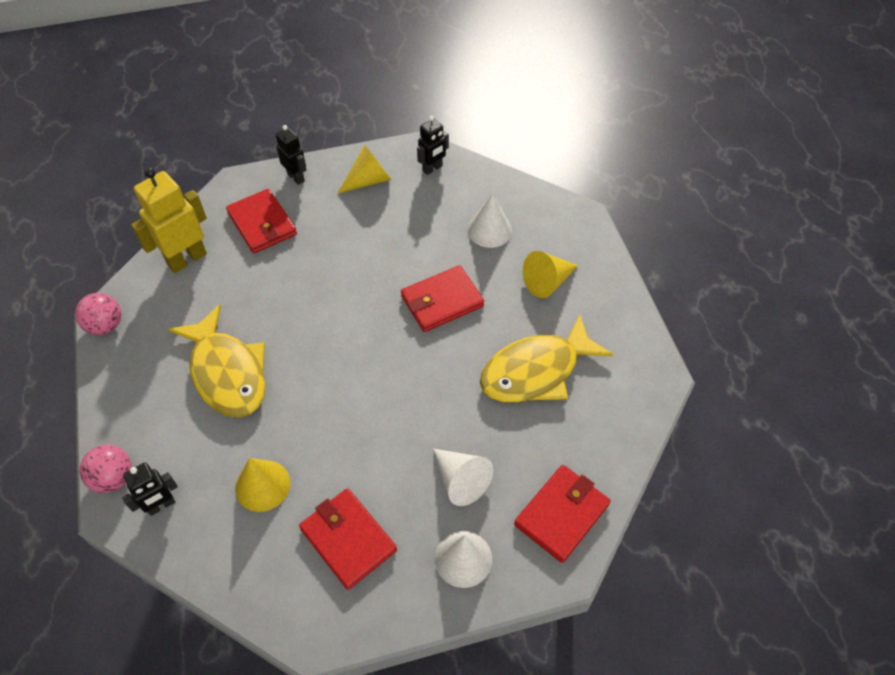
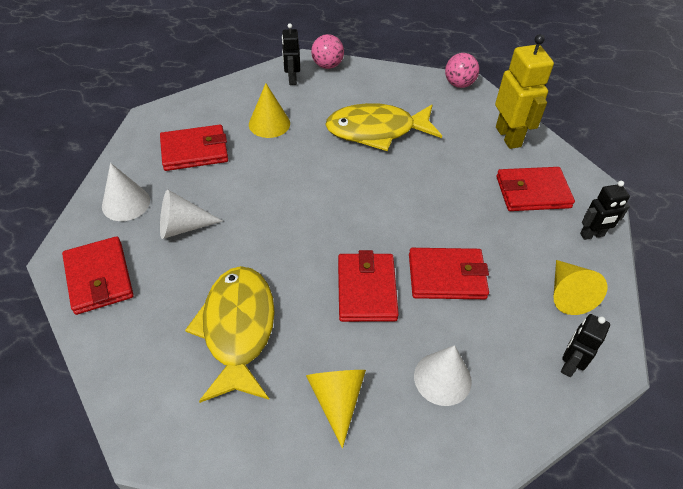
camera: 115 degrees right, 5 degrees down
black robot [417,116,449,175] -> black robot turned 45 degrees clockwise [561,314,610,377]
none -> red wallet [409,248,489,299]

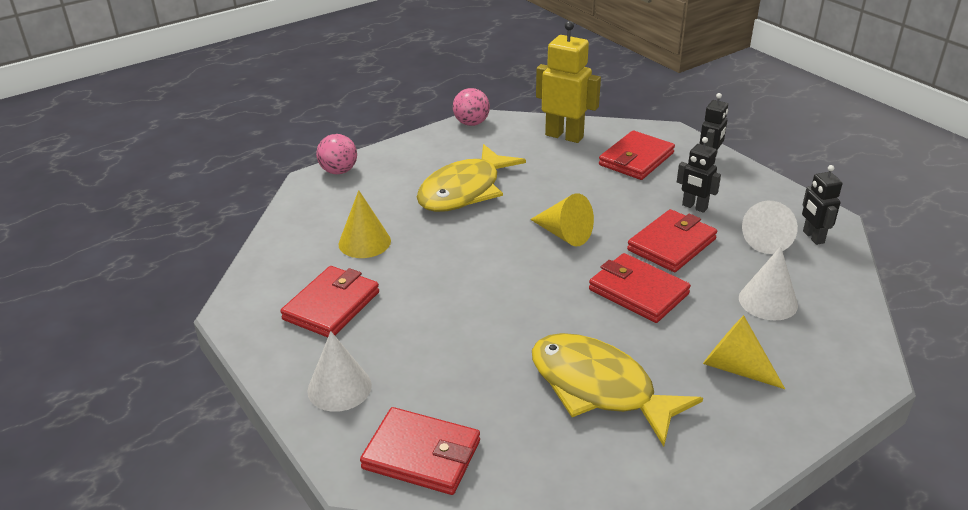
camera: 45 degrees left, 15 degrees down
white cone [160,189,222,239] -> white cone moved to [742,201,798,254]
black robot [282,23,300,85] -> black robot moved to [677,137,721,213]
yellow cone [554,260,607,315] -> yellow cone moved to [530,193,594,246]

